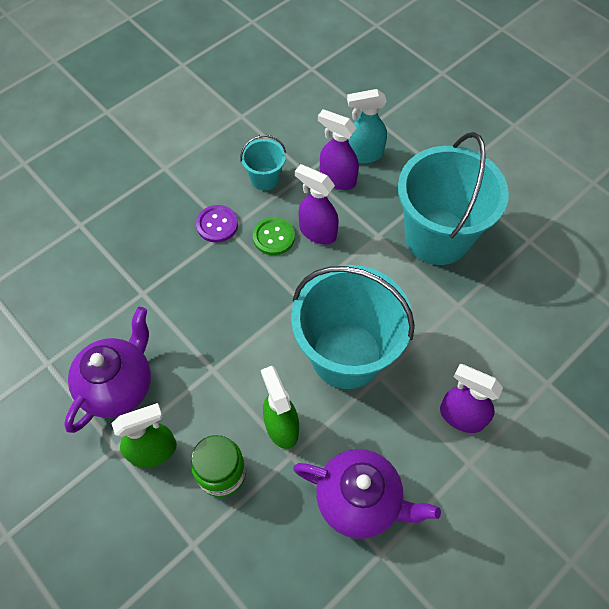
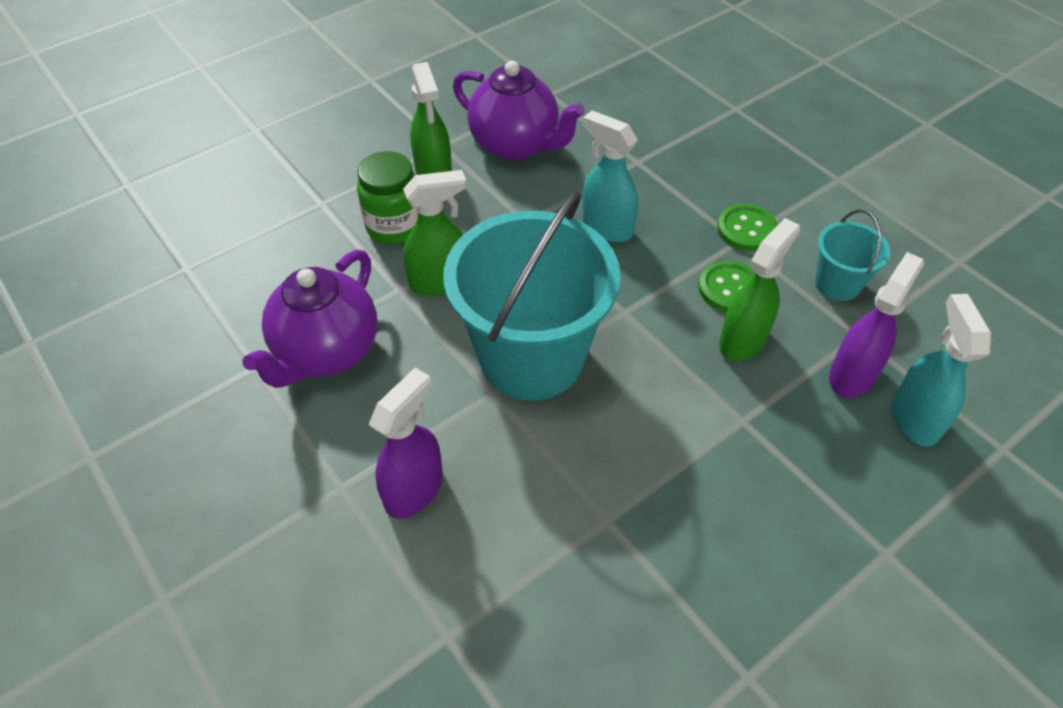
camera: 95 degrees right, 10 degrees down
purple button [196,205,238,243] -> green button [717,204,778,251]
purple spray bottle [295,164,339,244] -> green spray bottle [719,218,800,361]
turquoise bucket [398,132,509,265] -> none
none -> turquoise spray bottle [582,110,638,242]

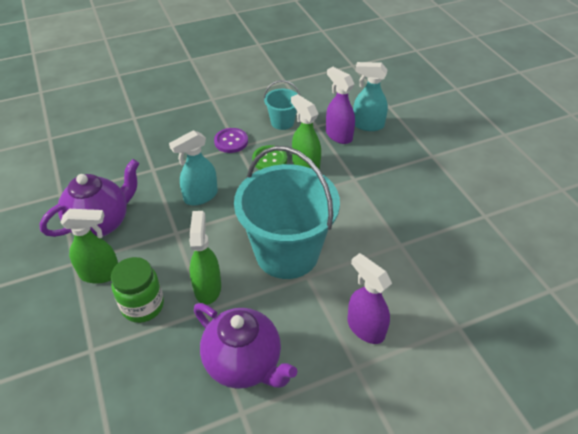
camera: 75 degrees left, 5 degrees down
green button [717,204,778,251] -> purple button [214,128,248,153]

